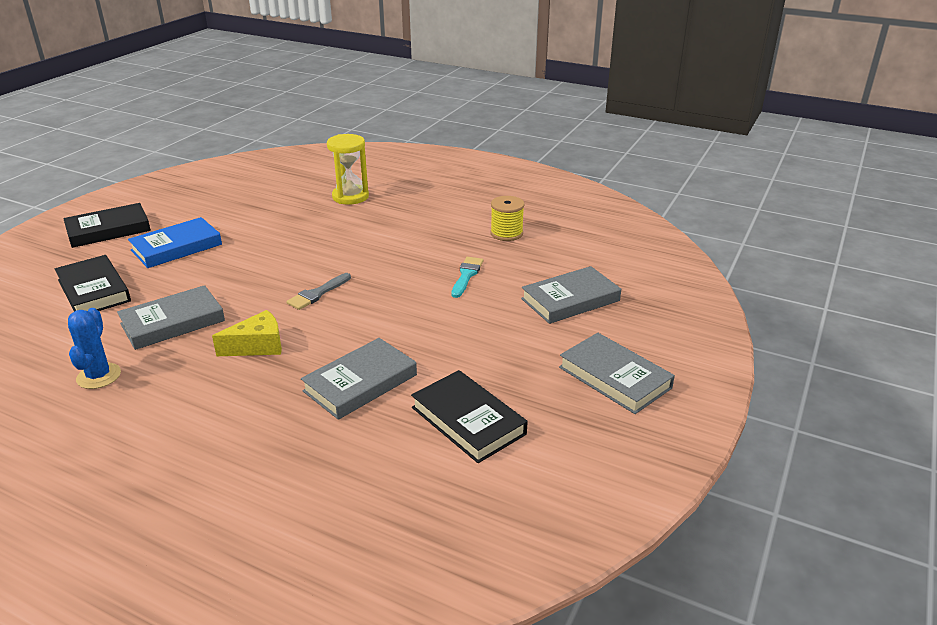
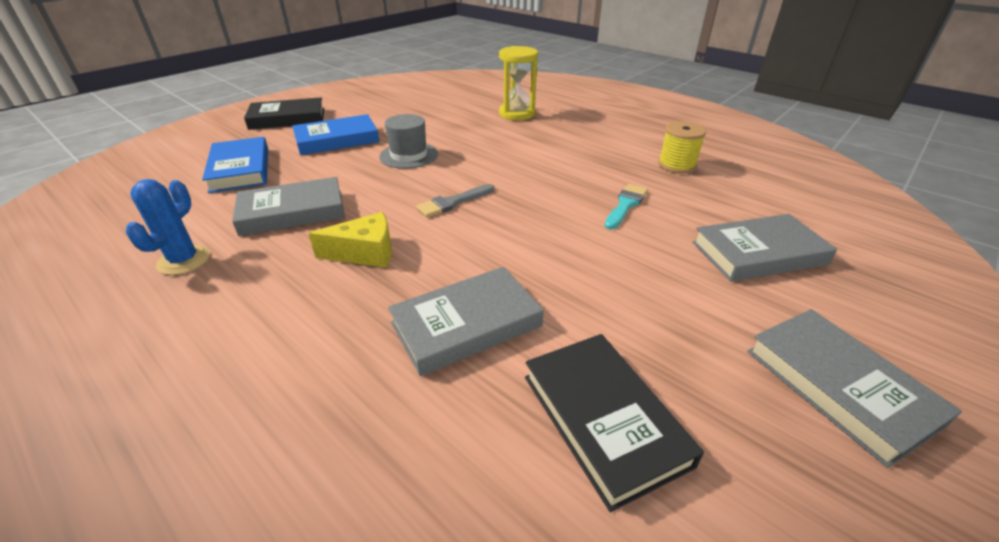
camera: 15 degrees right, 5 degrees up
black book [55,255,131,312] -> blue book [202,137,268,193]
none -> grey hat [379,114,438,169]

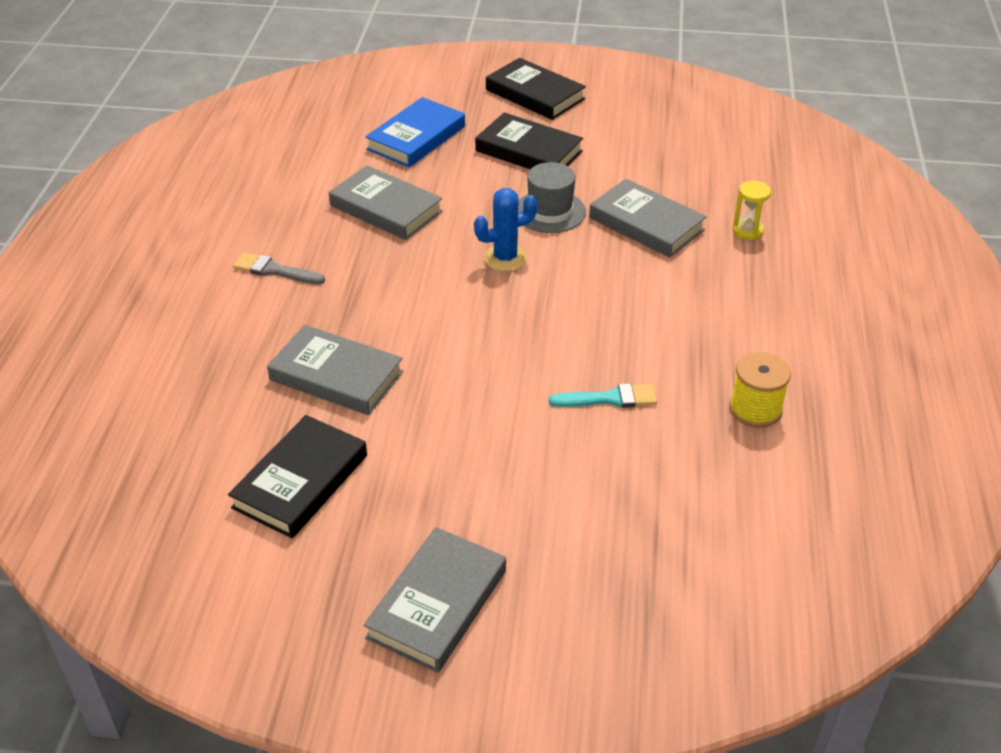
camera: 55 degrees right, 5 degrees up
blue cactus [126,179,210,275] -> blue cactus moved to [474,188,537,271]
blue book [292,114,379,155] -> black book [475,113,583,169]
yellow cheese [308,212,392,268] -> none
grey brush [416,184,494,217] -> grey brush moved to [233,252,325,284]
yellow hourglass [499,46,538,120] -> yellow hourglass [732,181,771,240], size x0.57
grey book [692,214,837,282] -> grey book moved to [589,179,707,258]

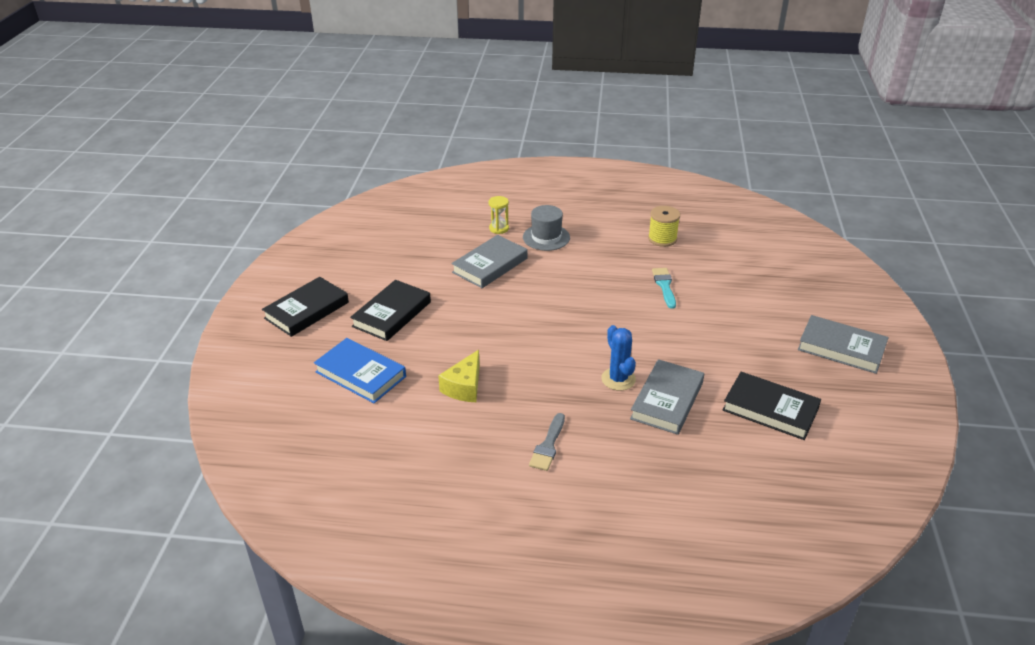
camera: 90 degrees left, 5 degrees down
grey book [329,165,443,240] -> yellow cheese [438,350,480,402]
blue cactus [474,188,537,271] -> blue cactus moved to [601,325,636,391]
grey hat [518,162,586,233] -> grey hat moved to [523,205,570,251]

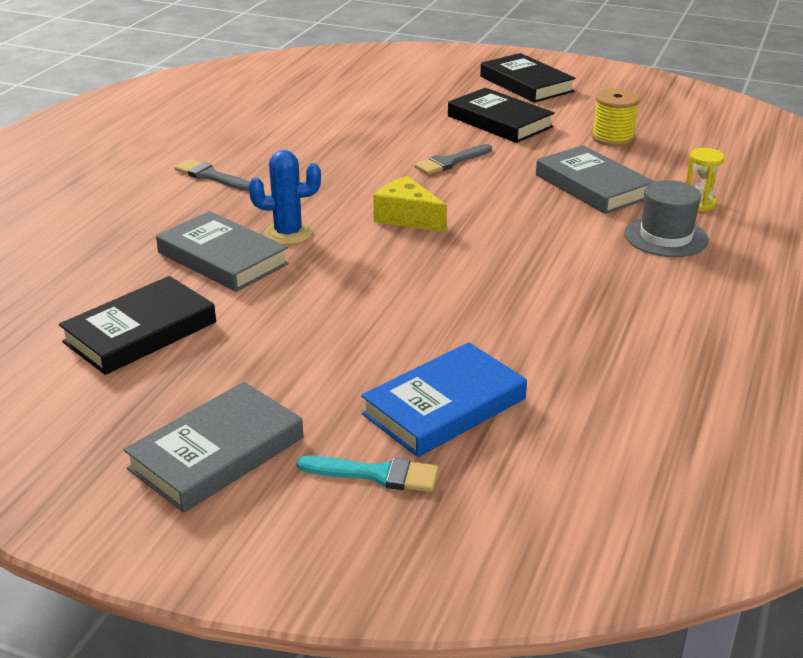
camera: 105 degrees right, 5 degrees down
blue book [314,338,406,403] -> blue book moved to [361,342,527,457]
yellow cheese [438,350,480,402] -> yellow cheese moved to [373,176,447,232]
yellow spool [648,206,680,247] -> yellow spool moved to [592,89,640,146]
turquoise brush [652,268,676,309] -> turquoise brush moved to [297,455,439,492]
none -> grey brush [415,144,492,175]

